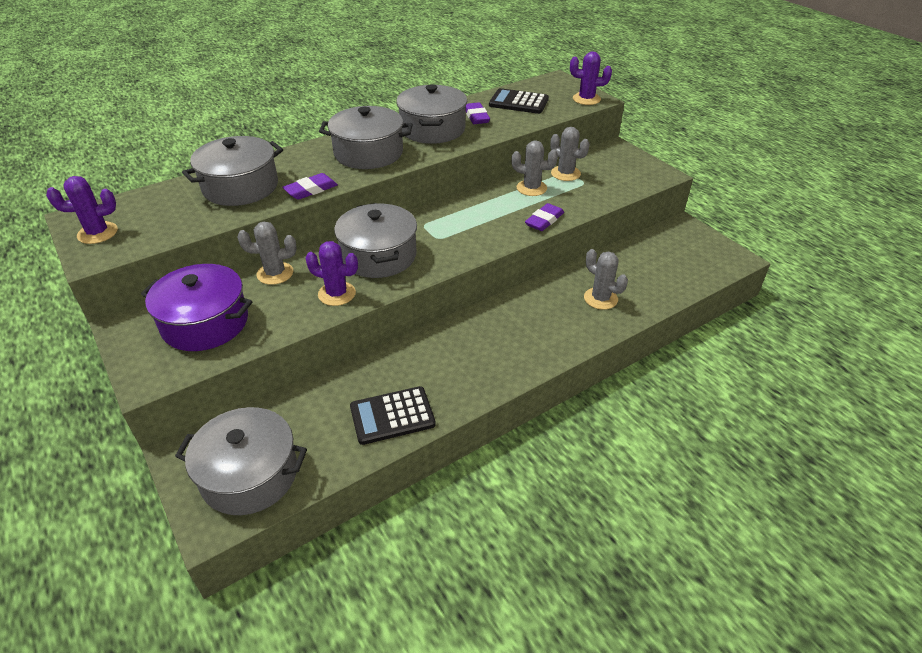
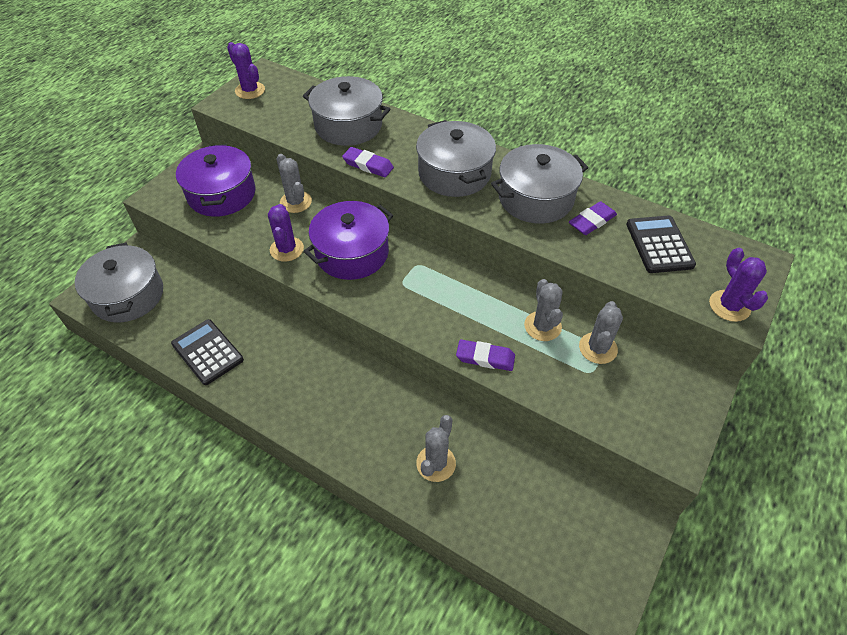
camera: 65 degrees right, 10 degrees up
grey pot [334,203,417,278] -> purple pot [304,201,393,280]

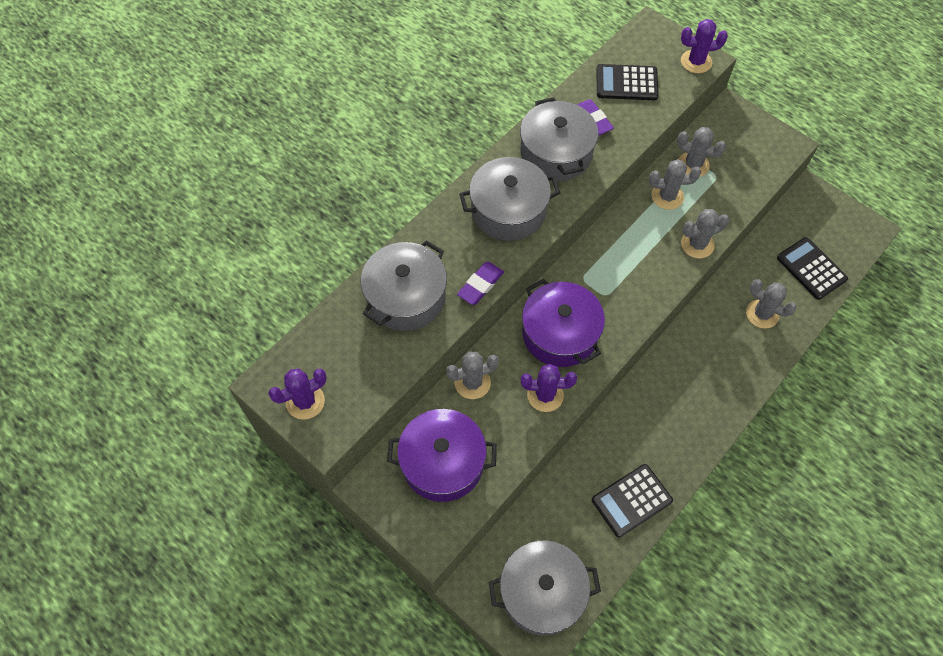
camera: 80 degrees left, 10 degrees up
purple eraser [456,340,515,371] -> grey cactus [681,209,729,258]
none -> black calculator [777,237,848,300]

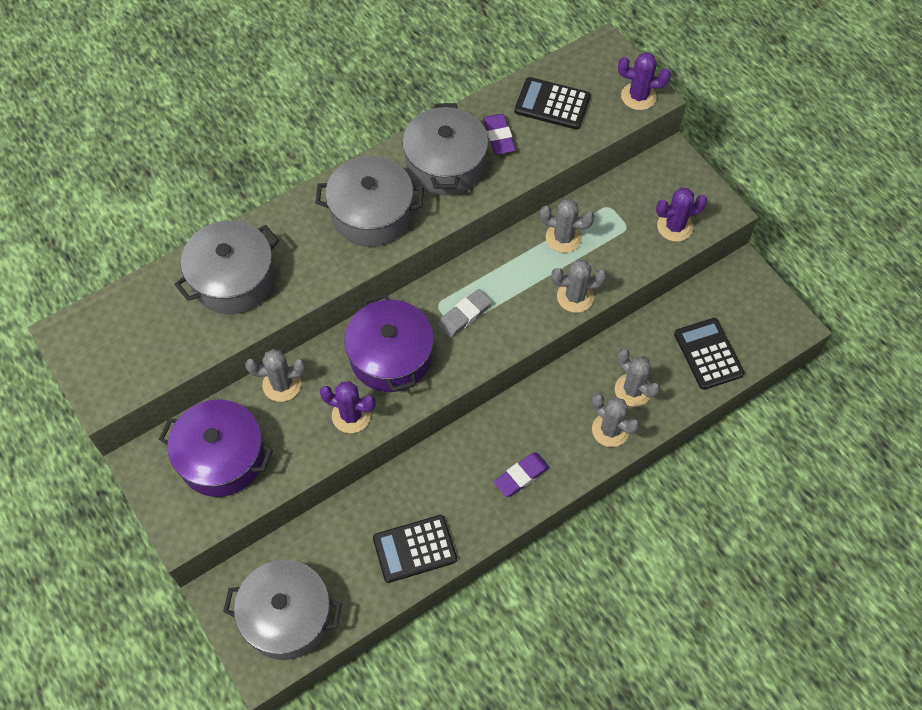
camera: 15 degrees right, 0 degrees up
purple cactus [268,368,327,420] -> purple cactus moved to [656,188,707,242]
purple eraser [457,262,504,305] -> purple eraser moved to [494,453,550,497]
grey cactus [677,127,726,177] -> grey cactus moved to [592,394,640,447]
none -> grey eraser [438,289,492,338]

